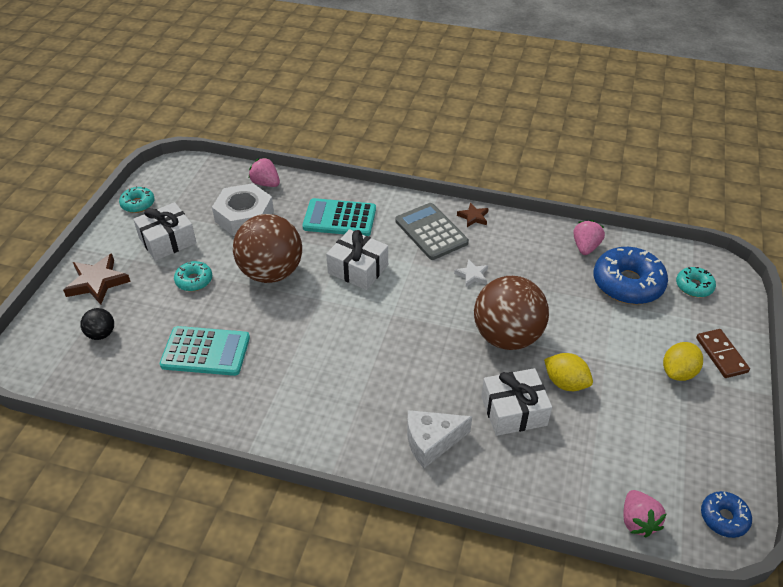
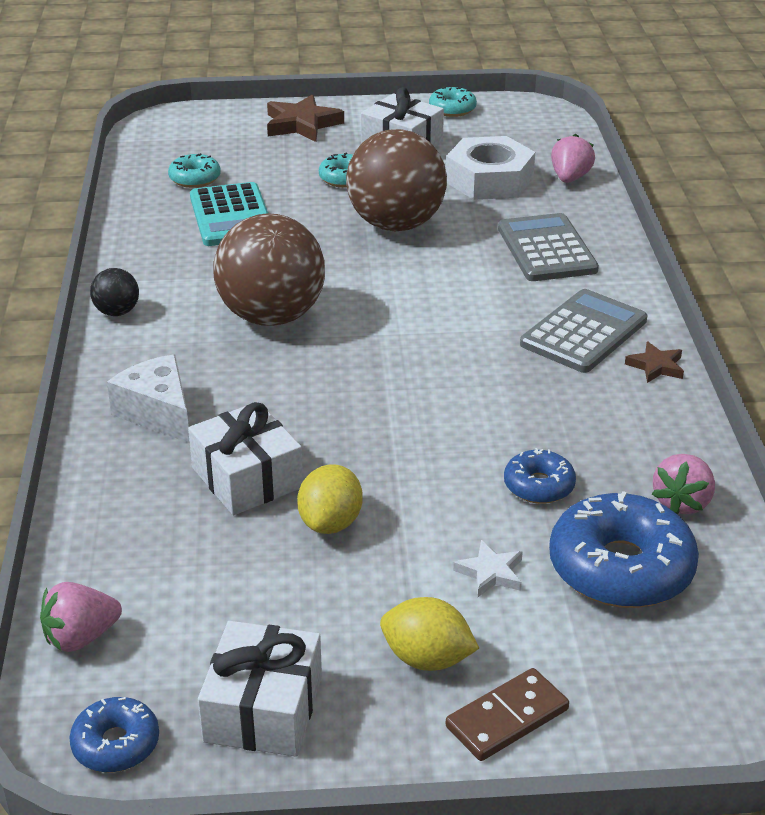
camera: 70 degrees right, 10 degrees down
black ball [81,308,114,340] -> black ball moved to [90,268,139,316]
turquoise calculator [302,198,376,236] -> grey calculator [498,213,599,281]
white gift [326,229,388,290] -> white gift moved to [198,621,322,757]
white star [454,259,488,287] -> white star moved to [453,540,523,597]
brown ball [474,276,549,350] -> brown ball moved to [213,213,325,326]
pink strawberry [573,220,605,255] -> pink strawberry turned 120 degrees clockwise [652,454,715,514]
turquoise donut [676,267,716,297] -> turquoise donut moved to [168,153,221,188]
none -> blue donut [504,448,576,504]

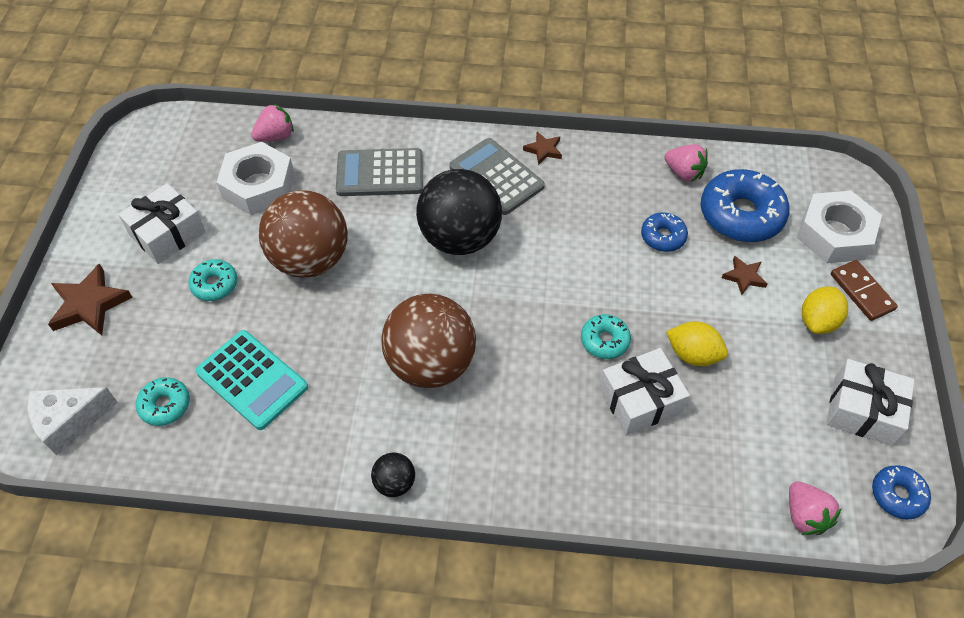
camera: 80 degrees left, 20 degrees up
white cheese [107,354,190,443] -> white cheese moved to [28,387,118,456]
turquoise calculator [190,182,268,246] -> turquoise calculator turned 45 degrees clockwise [196,330,308,430]
turquoise donut [429,87,477,117] -> turquoise donut moved to [581,314,631,359]
white star [453,540,523,597] -> brown star [722,256,767,295]
pink strawberry [551,134,595,183] -> pink strawberry turned 120 degrees clockwise [251,103,294,142]
none -> black ball [416,169,502,255]
none -> white nut [797,191,882,263]

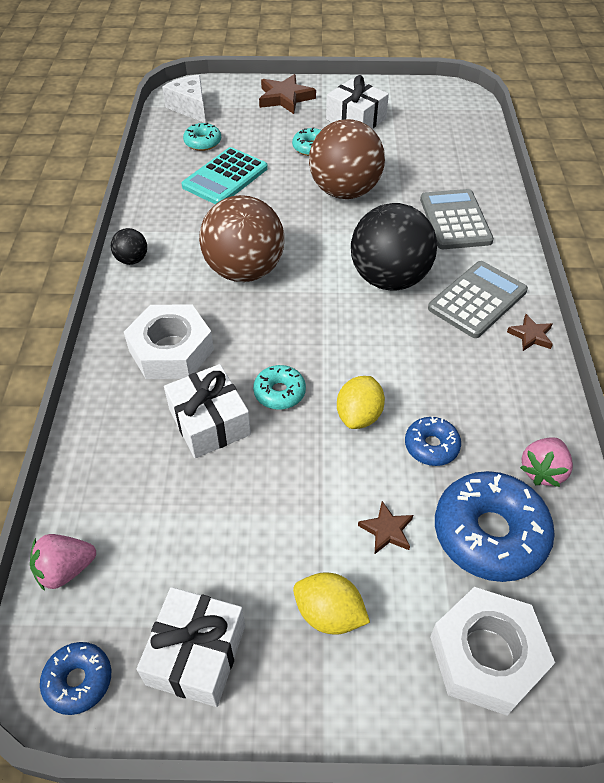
camera: 85 degrees right, 5 degrees down
white nut [216,142,295,215] -> white nut moved to [124,304,214,379]
pink strawberry [251,103,294,142] -> none
yellow lemon [666,321,728,366] -> yellow lemon moved to [337,376,385,429]
brown domino [831,260,898,321] -> none

